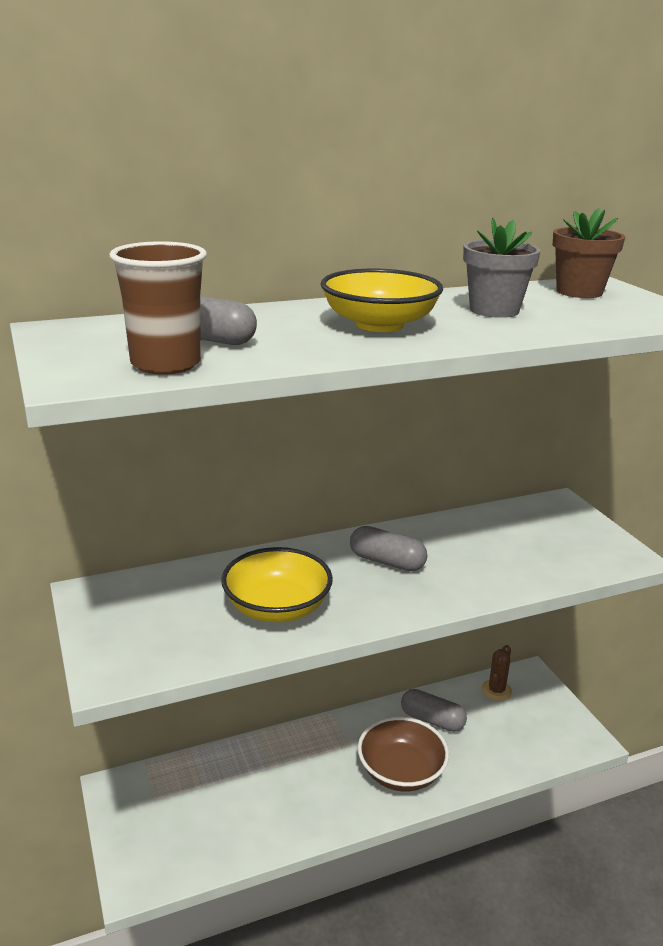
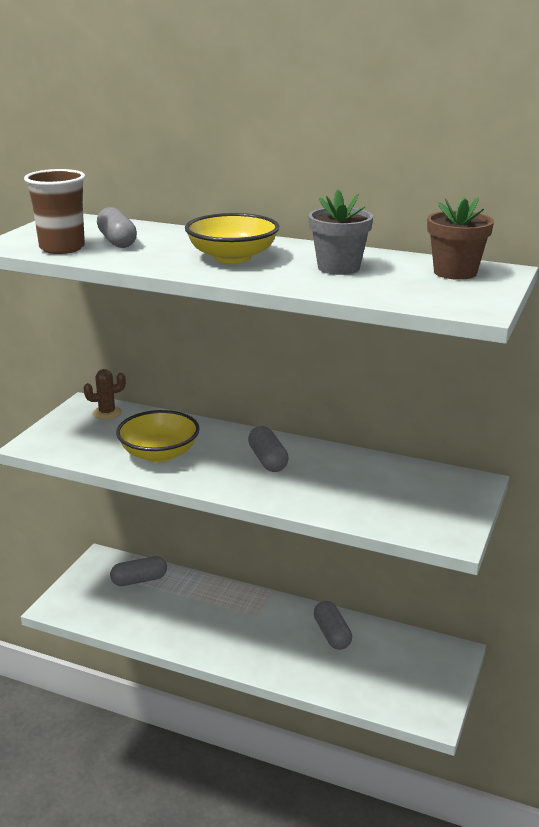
camera: 45 degrees right, 0 degrees up
brown bowl [358,717,449,792] -> none
brown cactus [481,645,512,701] -> brown cactus moved to [84,369,126,419]
none -> grey capsule [110,556,167,586]

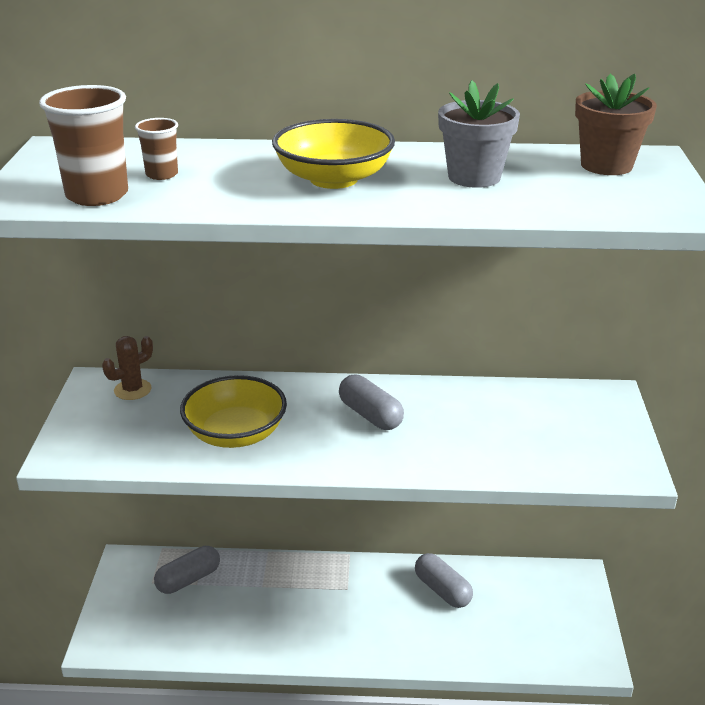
camera: 20 degrees left, 5 degrees up
grey capsule [97,207,137,248] -> brown cup [135,118,178,180]

